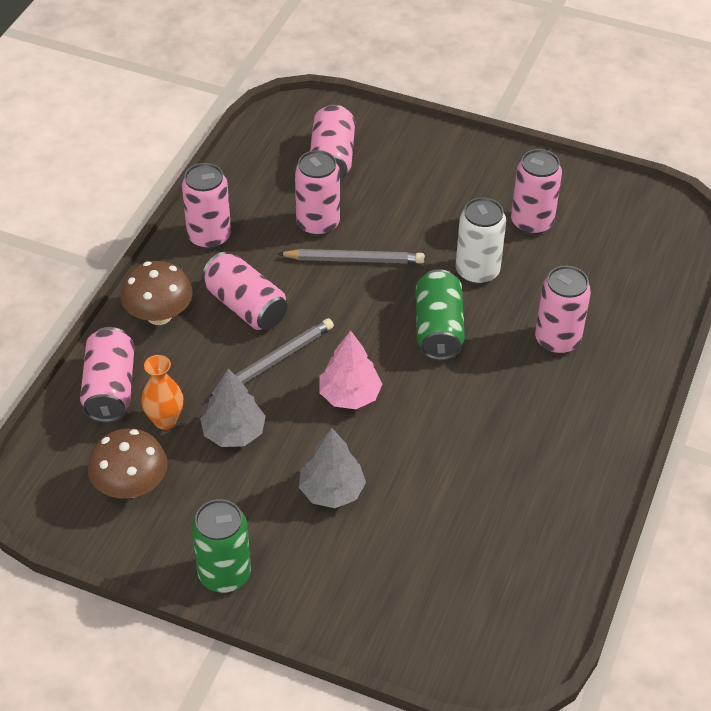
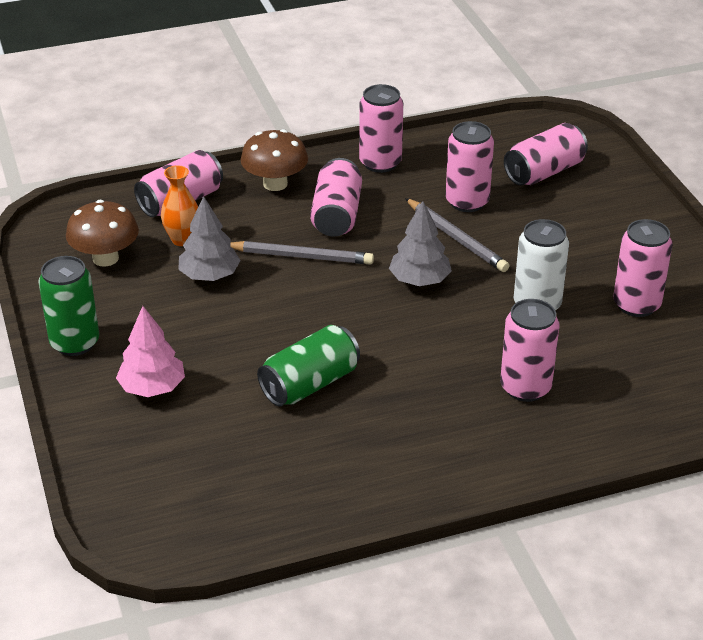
camera: 50 degrees right, 10 degrees down
grey tree [299,428,366,508] -> grey tree moved to [389,201,452,286]
pink tree [319,330,382,409] -> pink tree moved to [116,306,185,397]
green can [416,269,465,360] -> green can moved to [257,325,360,406]

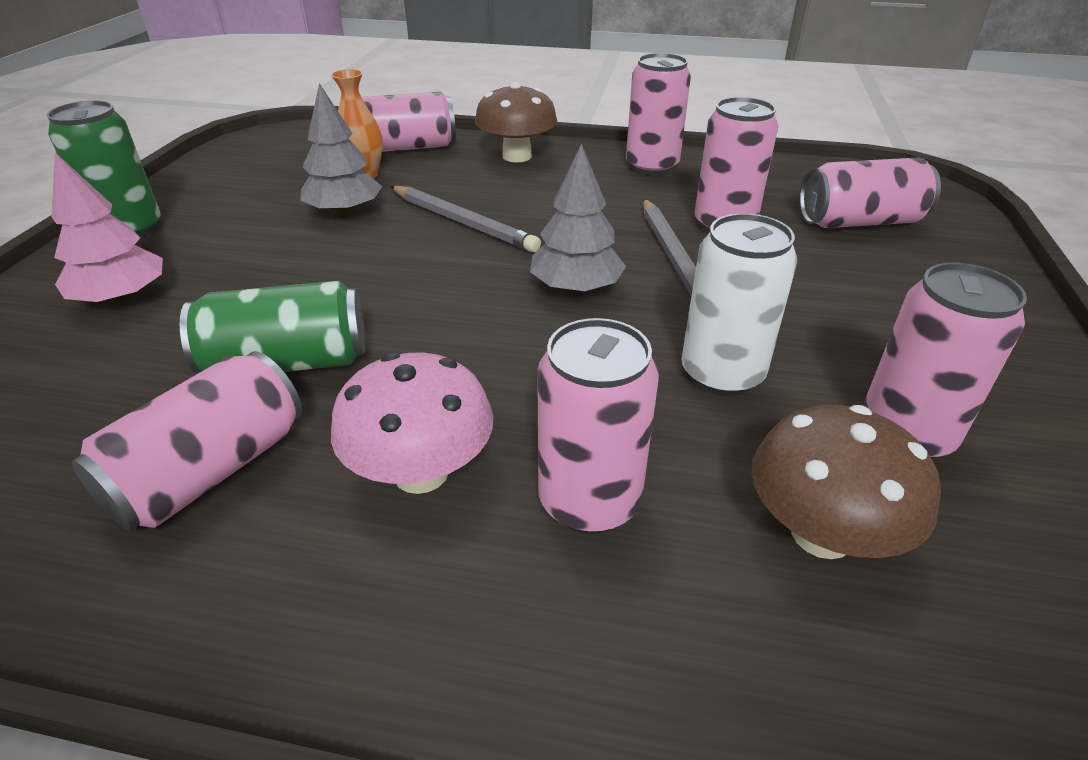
camera: 30 degrees right, 0 degrees up
brown mushroom [66,200,139,267] -> brown mushroom moved to [752,405,941,559]
pink can [310,158,362,237] -> pink can moved to [72,351,302,531]
none -> pink mushroom [331,353,493,494]

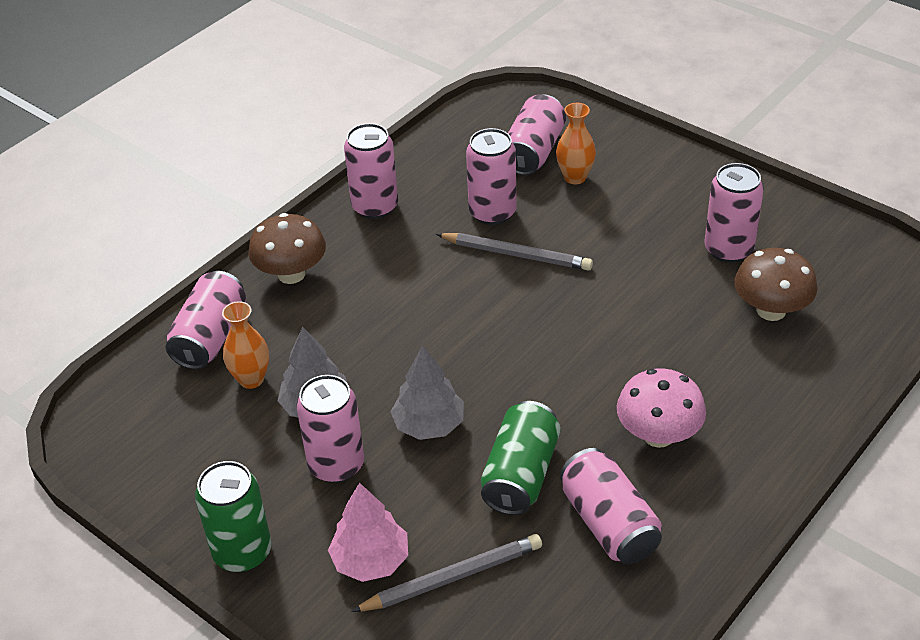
camera: 60 degrees left, 5 degrees up
grey pencil [390,186,541,252] -> grey pencil moved to [351,534,542,612]
grey tree [530,144,626,294] -> grey tree moved to [390,345,464,440]
pink can [537,318,659,534] -> pink can moved to [296,375,364,483]
white can [681,213,797,396] -> none
none -> orange vase [556,103,596,184]

